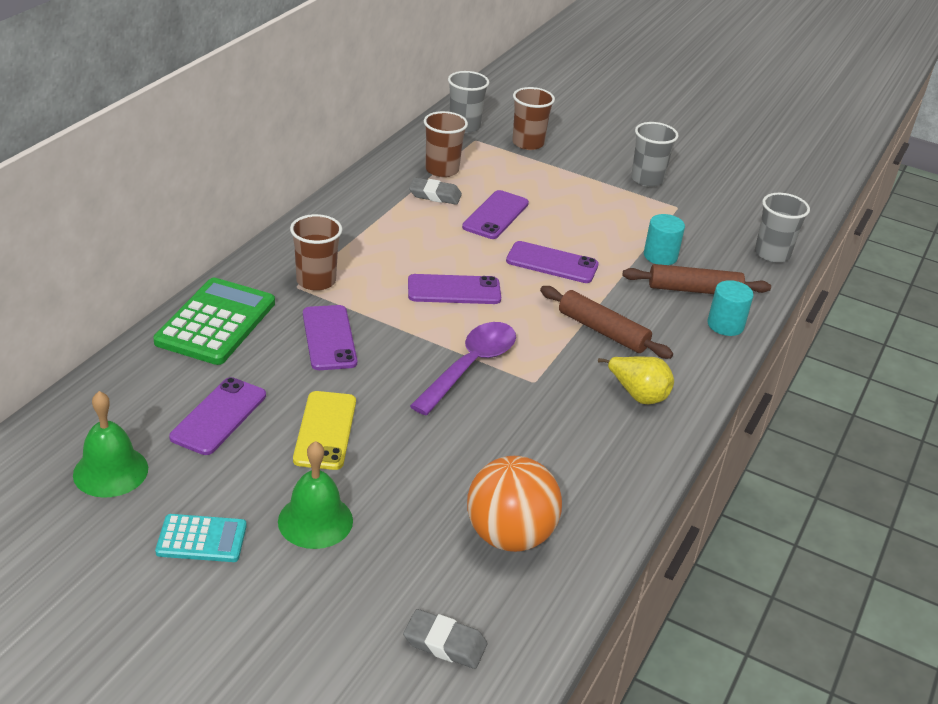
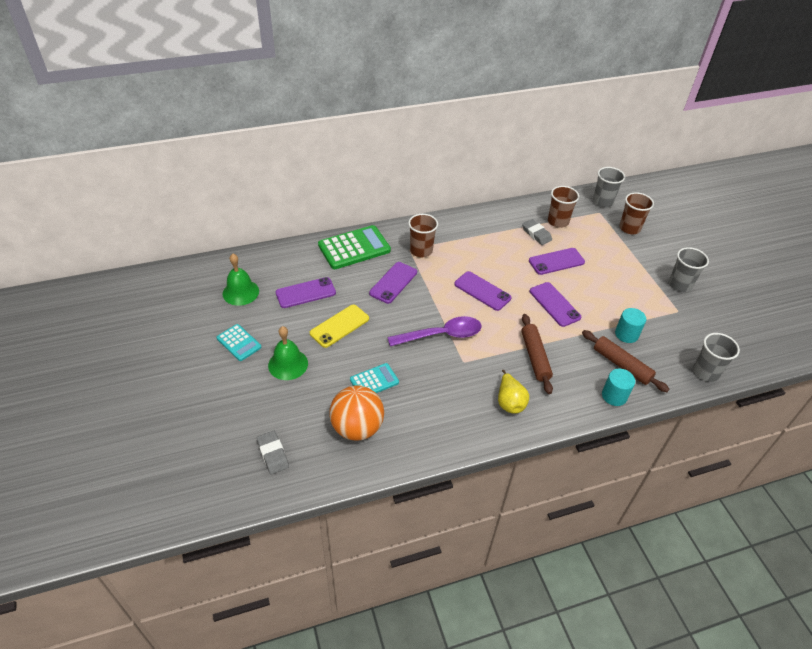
camera: 45 degrees right, 10 degrees up
none -> turquoise calculator [350,363,399,393]

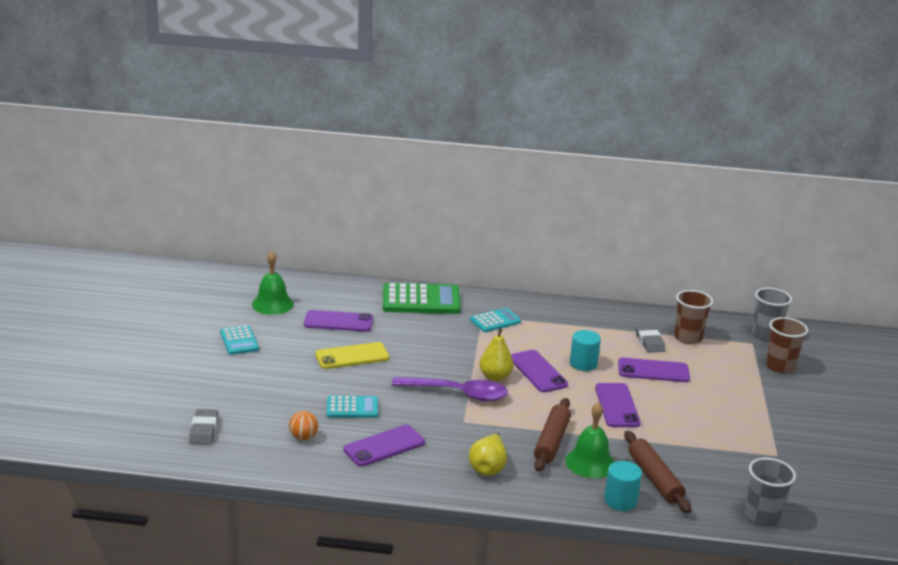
camera: 25 degrees right, 20 degrees down
green bell [268,326,308,380] -> green bell moved to [565,402,615,478]
orange ball [330,385,384,441] -> orange ball [289,411,318,440], size x0.47
purple phone [369,262,417,304] -> purple phone moved to [343,425,425,467]
brown cup [408,214,438,257] -> turquoise calculator [470,308,521,332]
turquoise cylinder [615,308,646,343] -> turquoise cylinder moved to [570,330,601,371]
grey cup [669,247,709,292] -> none
none -> yellow pear [479,328,513,381]

